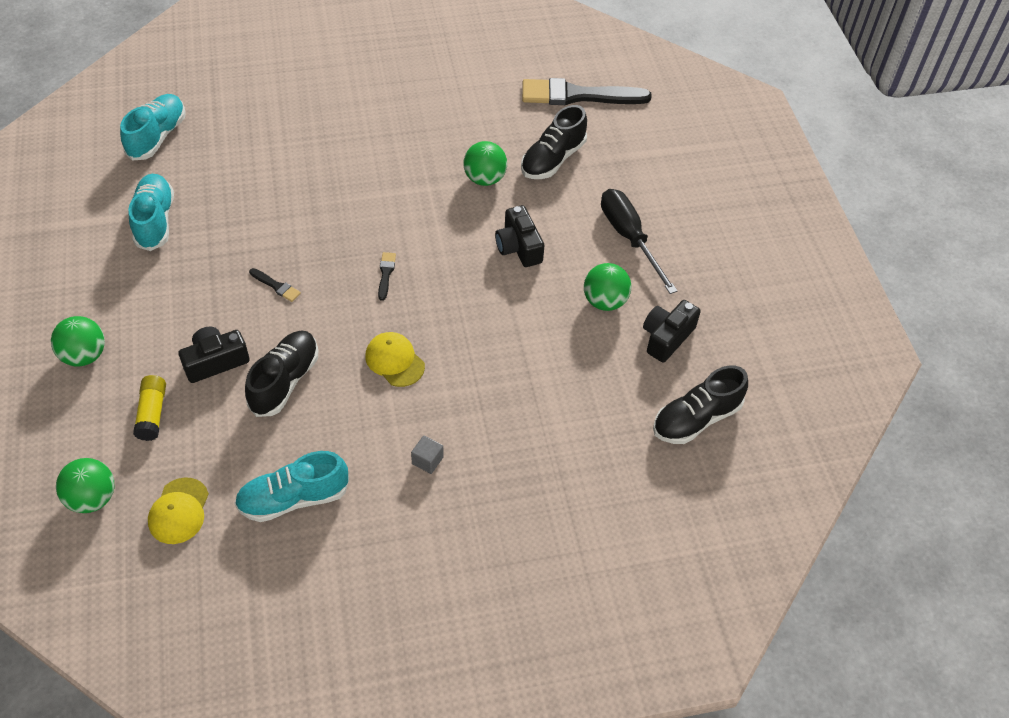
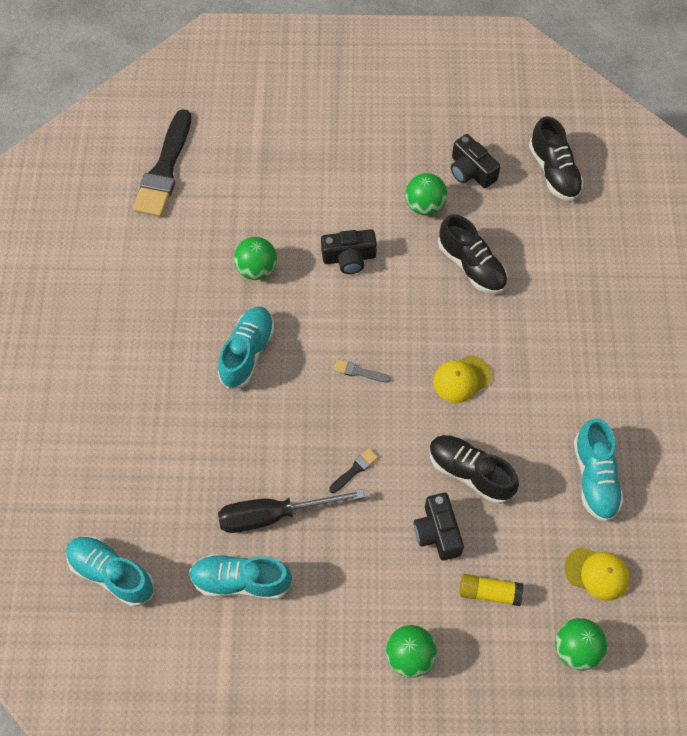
camera: 75 degrees left, 10 degrees up
black brush [378,252,396,301] -> grey brush [334,359,391,383]
grey cube [411,435,444,474] -> none
black shoe [521,105,587,179] -> black shoe moved to [438,214,508,294]
black screwdriver [601,189,677,294] -> black screwdriver moved to [218,489,365,533]
none -> turquoise shoe [218,306,275,389]

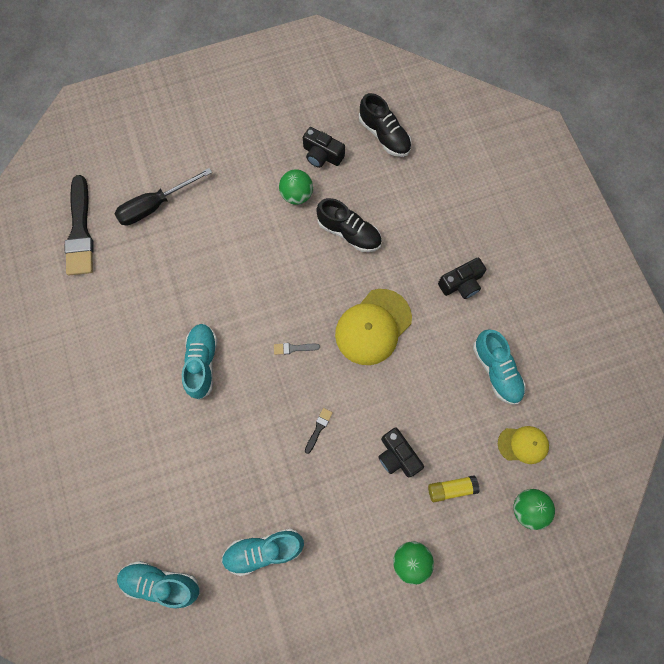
camera: 20 degrees left, 10 degrees up
black screwdriver [218,489,365,533] -> black screwdriver moved to [114,168,212,225]
green ball [234,237,277,280] -> none
black camera [321,229,377,274] -> black camera moved to [438,258,486,299]
black shoe [429,435,519,504] -> none
yellow cap [433,355,492,403] -> yellow cap [335,289,412,365], size x1.76

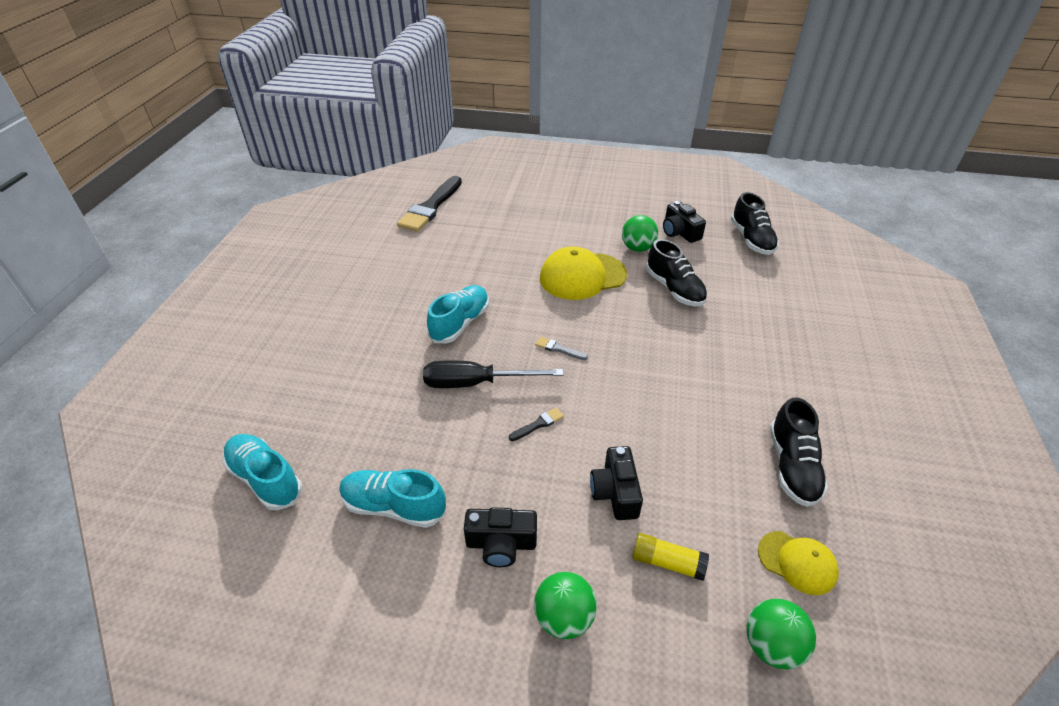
camera: 30 degrees right, 30 degrees down
black screwdriver [114,168,212,225] -> black screwdriver moved to [423,361,563,388]
yellow cap [335,289,412,365] -> yellow cap moved to [540,246,627,300]
black camera [438,258,486,299] -> black camera moved to [464,507,537,567]
turquoise shoe [473,329,526,404] -> black shoe [770,397,828,507]

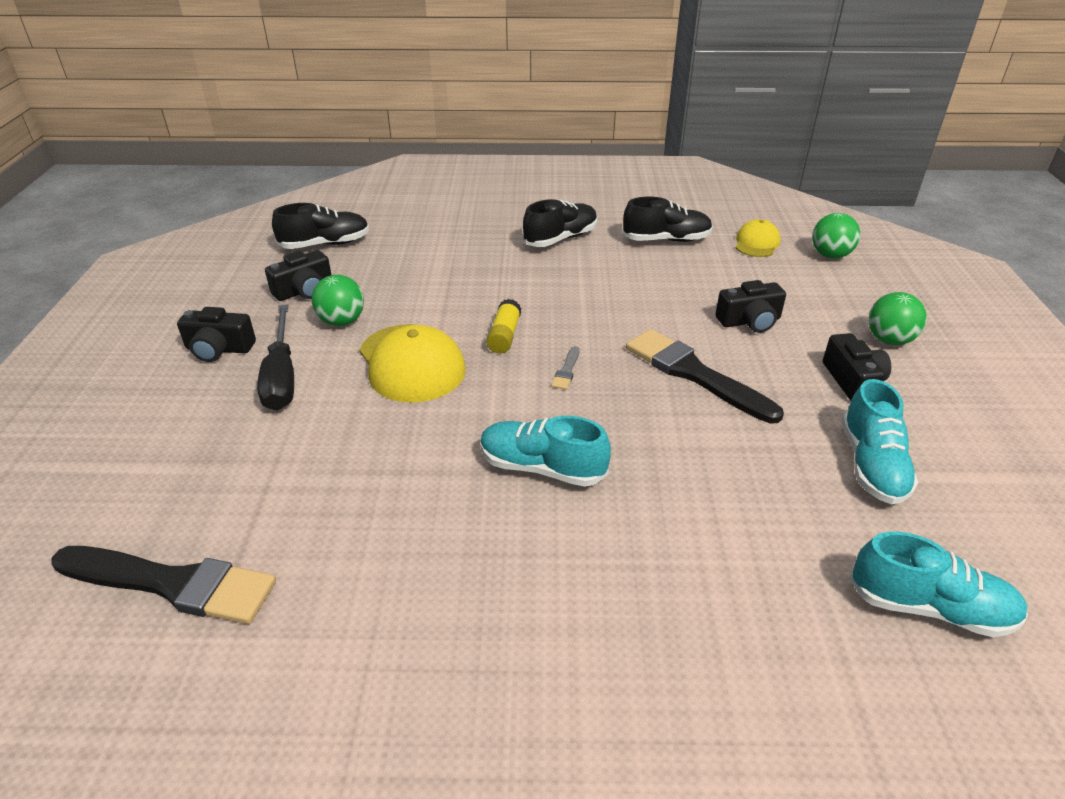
camera: 100 degrees left, 5 degrees down
turquoise shoe [222,434,302,510] -> turquoise shoe turned 105 degrees counterclockwise [849,531,1028,637]
black screwdriver [423,361,563,388] -> black screwdriver moved to [257,304,294,410]
black brush [509,408,564,441] -> black brush [626,329,784,424], size x2.47
yellow glue stick [632,533,709,581] -> yellow glue stick moved to [486,299,522,354]
black shoe [646,239,707,306] -> black shoe moved to [523,199,598,247]
none -> black camera [177,307,256,362]

